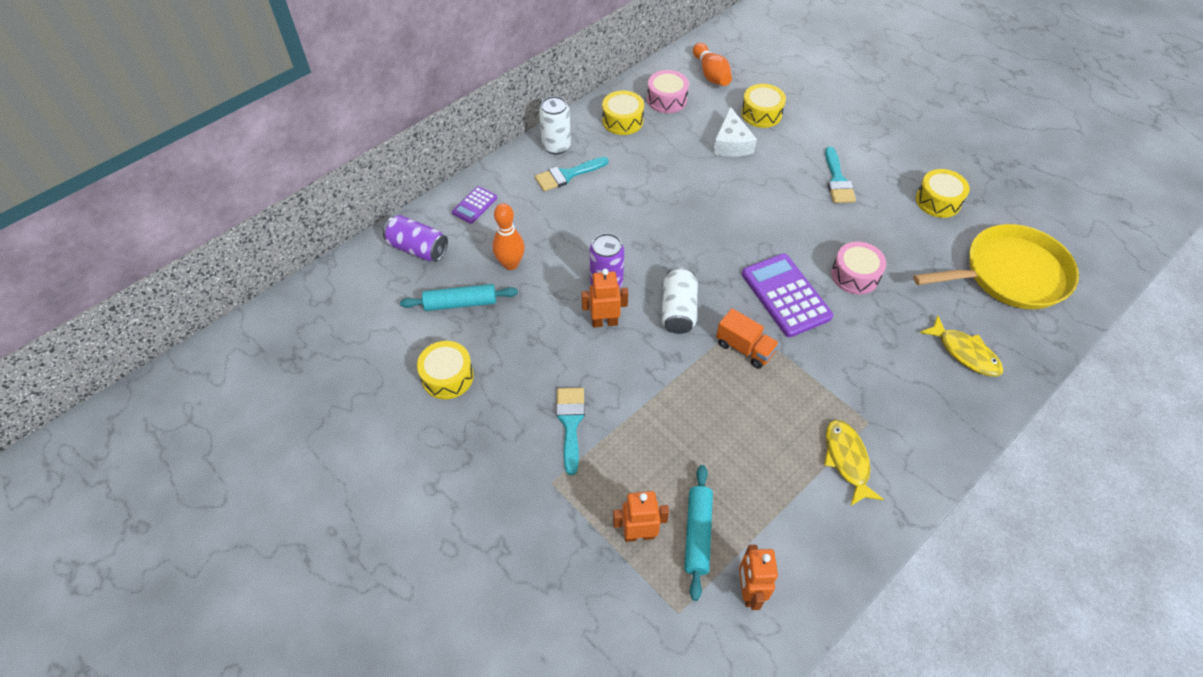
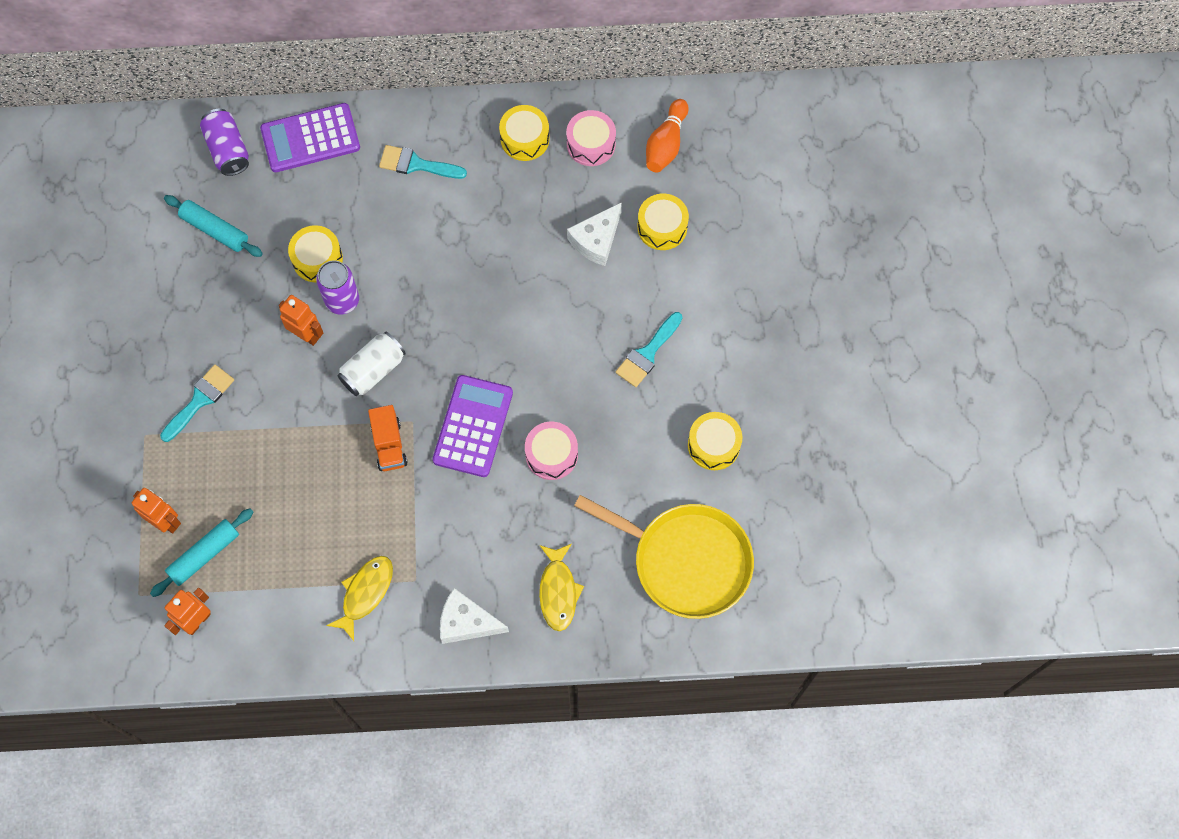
camera: 40 degrees right, 15 degrees up
yellow drum [417,341,474,399] -> yellow drum moved to [288,225,343,282]
purple calculator [452,186,497,224] -> purple calculator [260,103,360,172], size x1.92
orange bowling pin [492,203,525,270] -> none
white can [539,96,571,154] -> none
none -> white cheese [440,588,509,644]

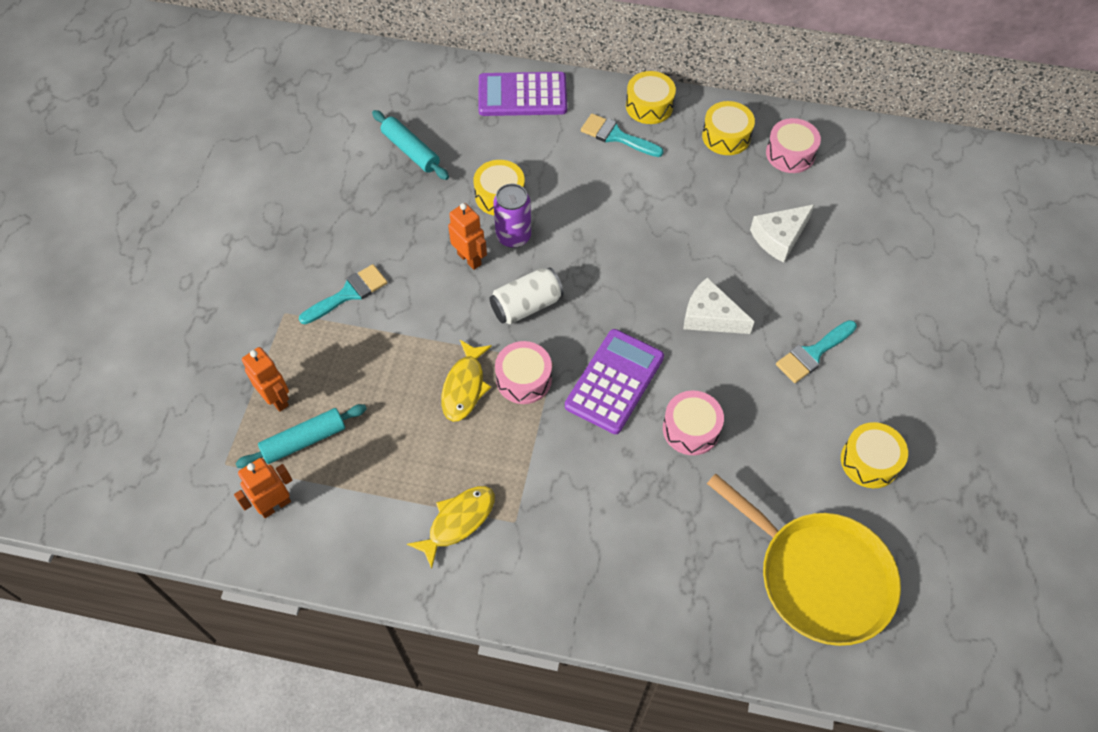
camera: 15 degrees right, 10 degrees down
purple can [200,109,249,176] -> none
orange truck [368,405,408,471] -> pink drum [495,341,552,404]
white cheese [440,588,509,644] -> white cheese moved to [683,277,755,334]
yellow fish [539,544,584,631] -> yellow fish moved to [441,340,492,422]
yellow drum [637,194,689,250] -> yellow drum moved to [626,71,676,124]
orange bowling pin [646,99,689,172] -> none

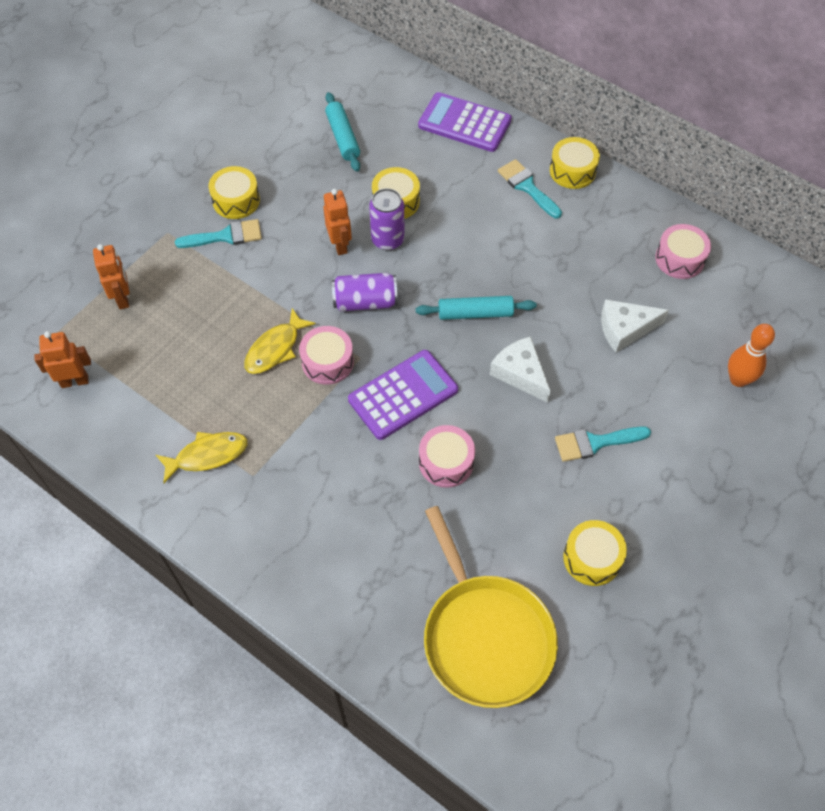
camera: 25 degrees right, 0 degrees up
turquoise rolling pin [236,404,367,468] -> turquoise rolling pin moved to [416,296,537,320]
white can [489,267,564,324] -> purple can [332,273,398,311]
yellow drum [702,101,755,155] -> yellow drum moved to [208,166,260,219]
none -> orange bowling pin [728,324,775,387]

